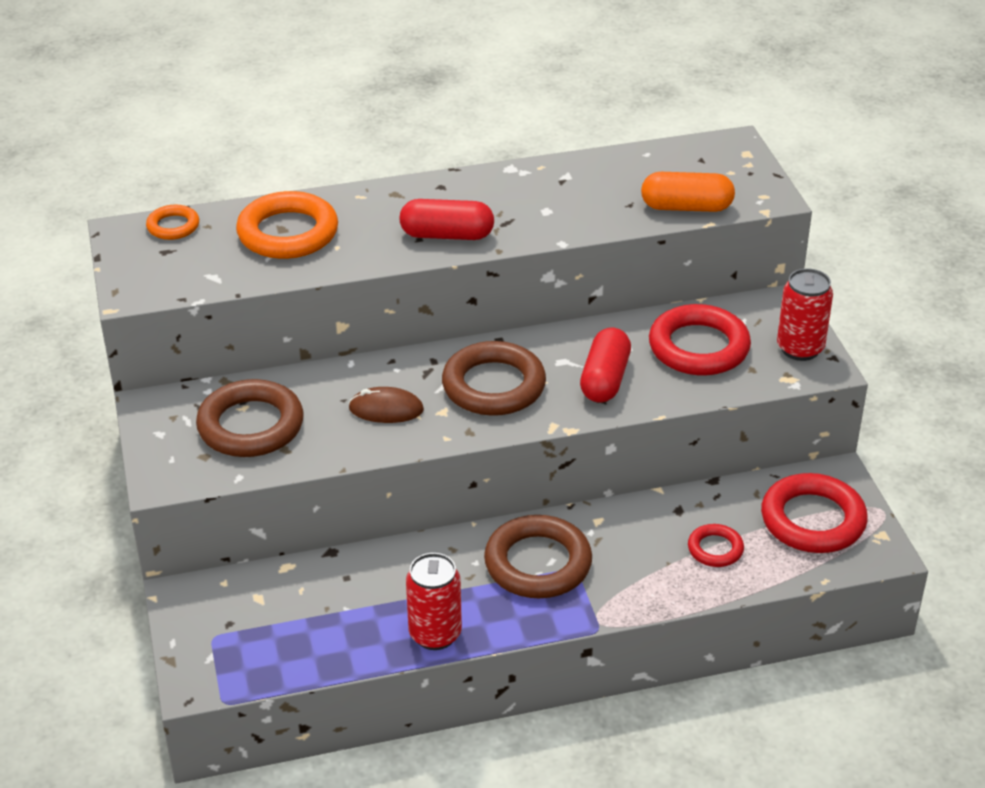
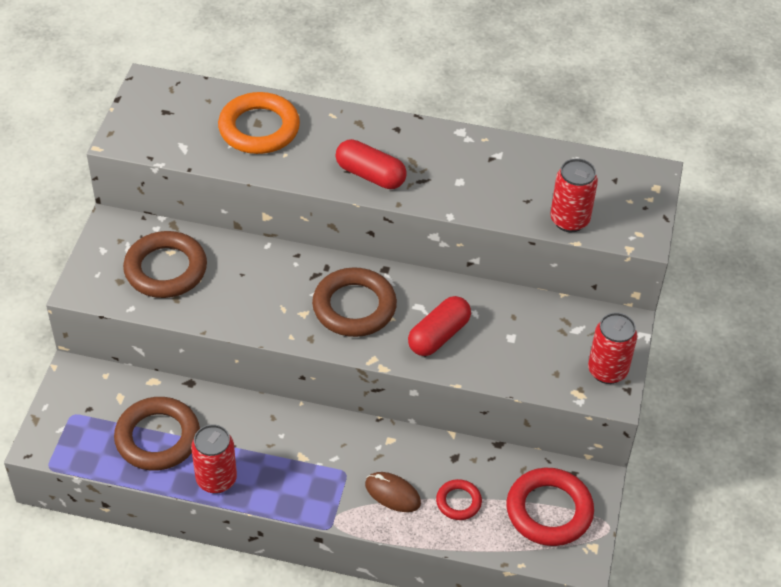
camera: 25 degrees right, 10 degrees up
orange ring [146,205,199,240] -> none
brown mouse [348,387,424,423] -> brown mouse moved to [365,472,421,512]
brown ring [484,515,592,598] -> brown ring moved to [114,397,200,471]
orange capsule [641,172,735,212] -> red can [550,158,598,232]
red ring [649,304,751,375] -> none

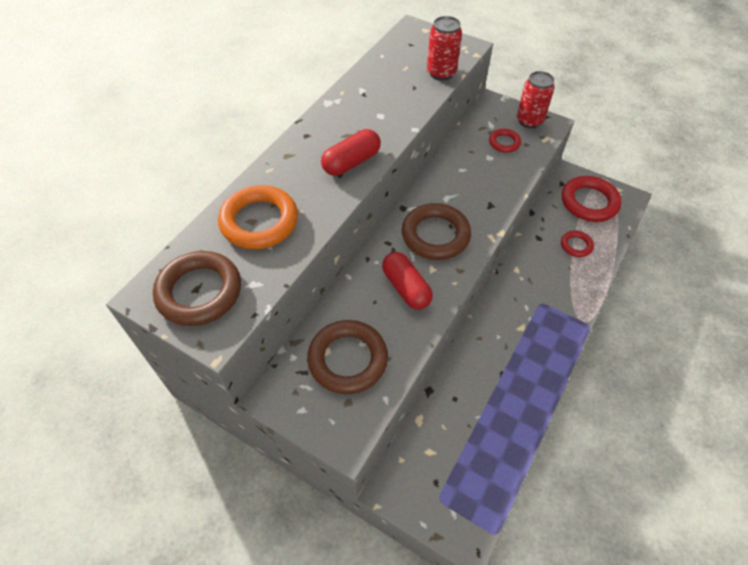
camera: 70 degrees left, 5 degrees up
brown ring [114,397,200,471] -> brown ring moved to [153,251,241,326]
red can [191,424,237,494] -> none
brown mouse [365,472,421,512] -> none
red capsule [408,296,471,356] -> red capsule moved to [382,252,433,310]
none -> red ring [489,129,521,153]

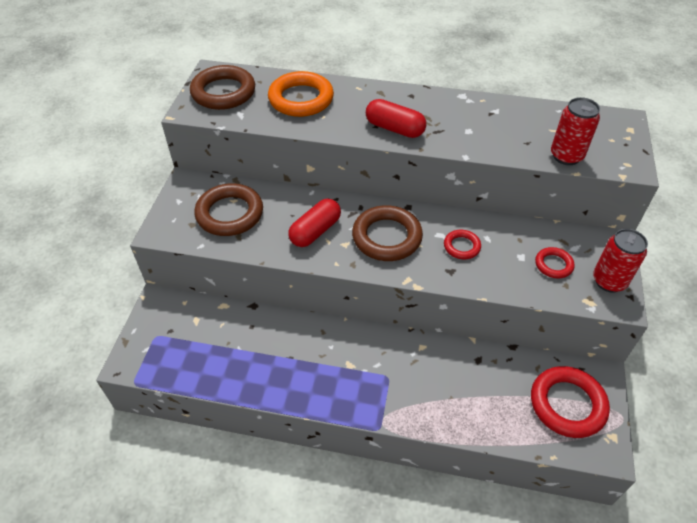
camera: 70 degrees right, 5 degrees down
red ring [561,230,594,257] -> red ring moved to [444,230,481,259]

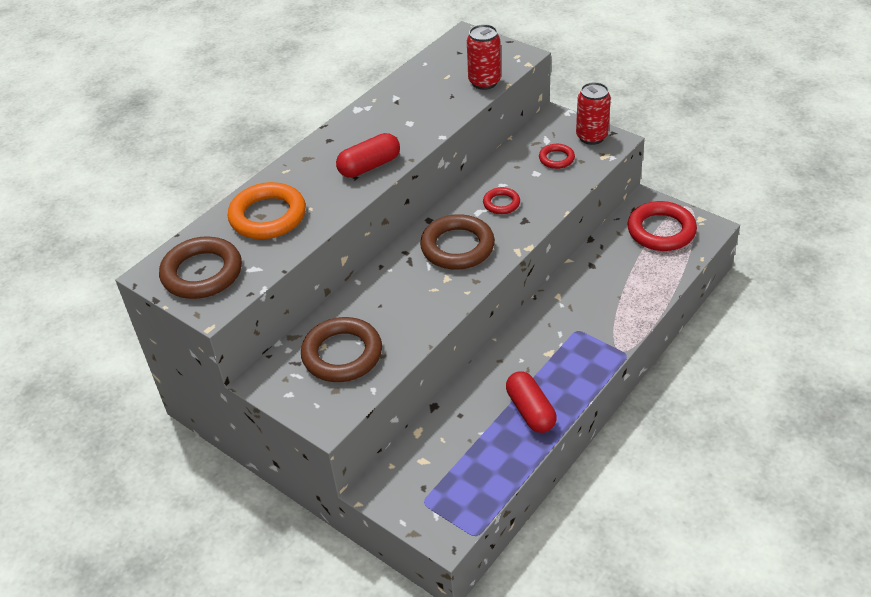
camera: 60 degrees left, 5 degrees down
red capsule [288,199,341,247] -> red capsule moved to [506,371,557,433]

